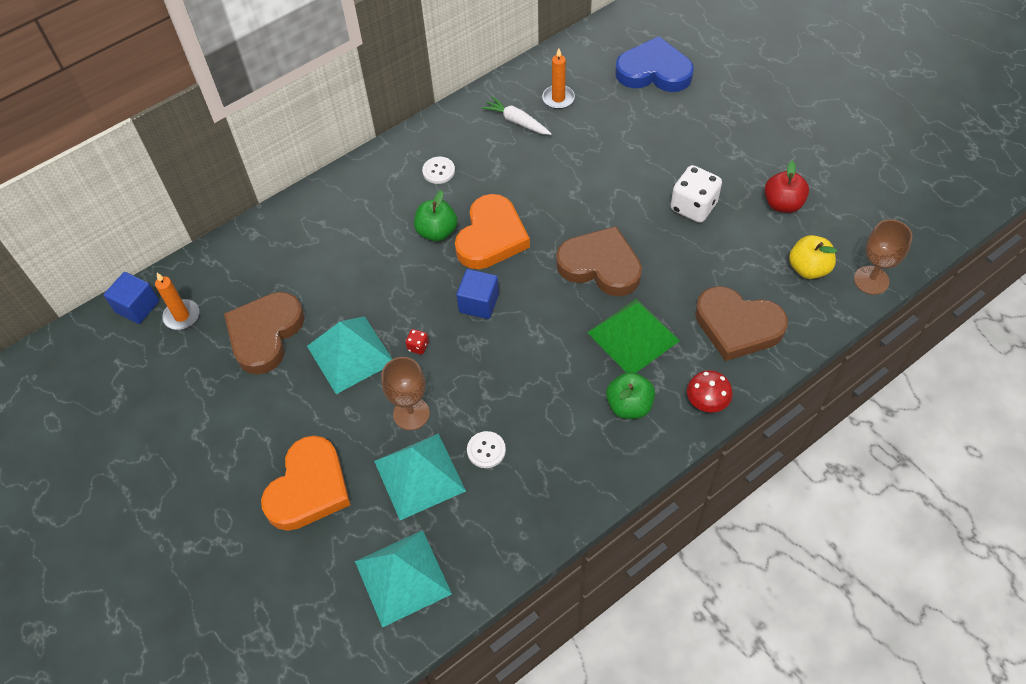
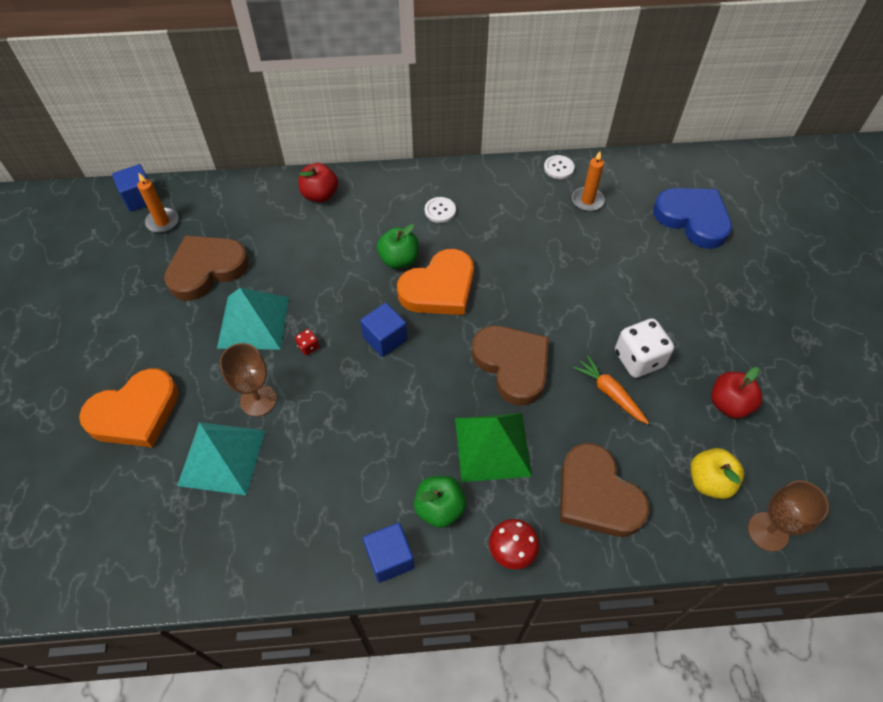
camera: 30 degrees right, 0 degrees up
turquoise pyramid [355,530,452,628] -> none
white button [467,431,506,468] -> white button moved to [544,155,575,179]
white carrot [482,96,552,135] -> none
none -> red apple [298,163,338,202]
none -> blue cube [363,523,414,583]
none -> orange carrot [573,355,649,424]

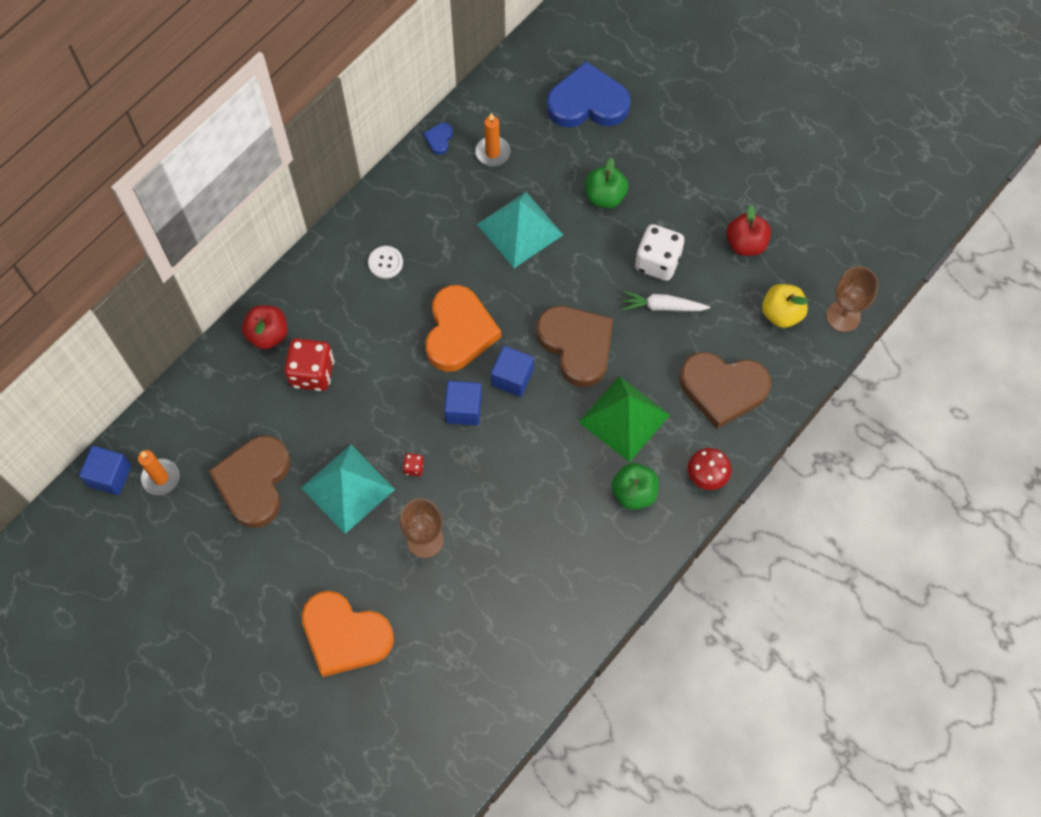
camera: 45 degrees left, 10 degrees up
orange heart [79,368,179,448] -> orange heart turned 105 degrees clockwise [301,591,394,677]
turquoise pyramid [177,422,265,495] -> turquoise pyramid moved to [477,192,563,268]
blue cube [363,523,414,583] -> blue cube moved to [491,346,534,397]
green apple [377,224,419,269] -> green apple moved to [585,157,628,208]
brown heart [472,326,549,405] -> brown heart turned 45 degrees clockwise [537,306,613,387]
white button [544,155,575,179] -> blue heart [423,123,453,155]
orange carrot [573,355,649,424] -> white carrot [622,291,710,311]
none -> red dice [284,338,334,391]

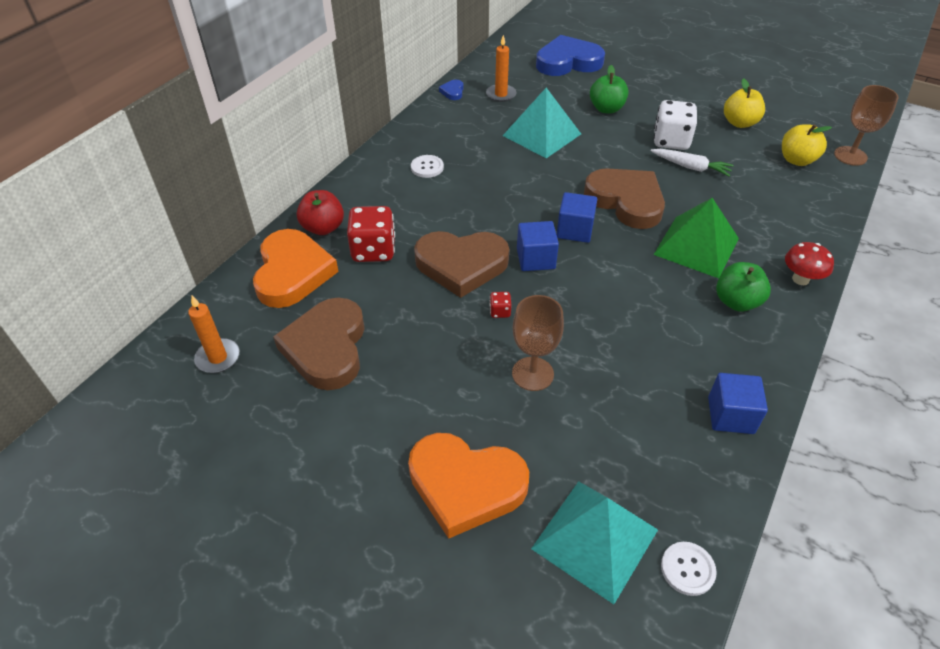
camera: 10 degrees left, 20 degrees down
blue cube [79,446,132,495] -> blue cube moved to [708,373,768,434]
turquoise pyramid [301,445,395,534] -> turquoise pyramid moved to [531,481,658,604]
orange heart [425,285,501,372] -> orange heart moved to [253,229,339,308]
white carrot [622,291,710,311] -> white carrot turned 150 degrees counterclockwise [651,149,734,177]
brown heart [680,352,771,429] -> brown heart moved to [414,231,509,298]
red apple [726,205,771,256] -> yellow apple [724,78,765,128]
none -> white button [661,542,717,596]

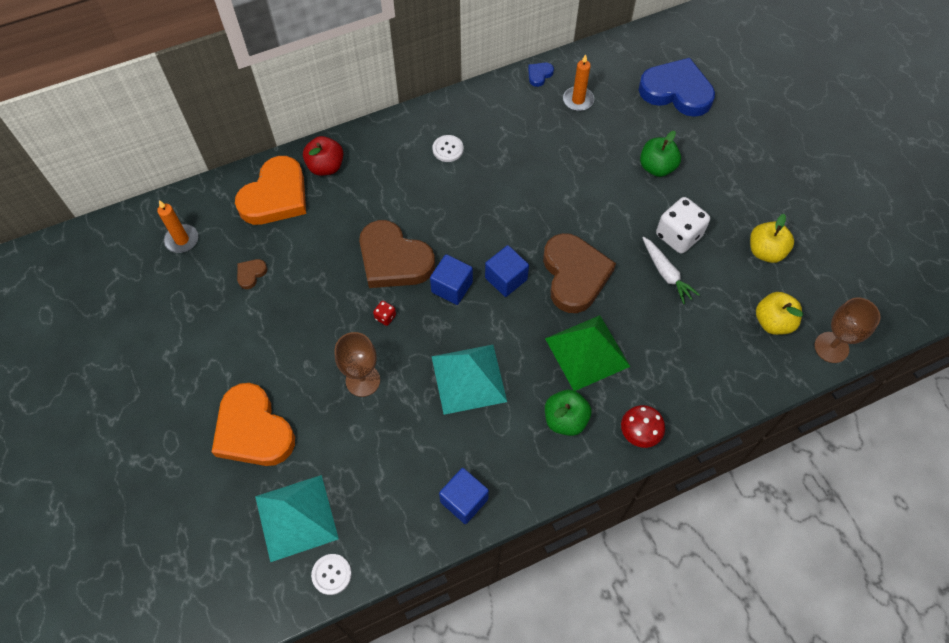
camera: 35 degrees right, 15 degrees up
brown heart [273,298,365,390] -> brown heart [237,259,267,289], size x0.41
red dice [347,206,395,262] -> none
turquoise pyramid [503,88,581,158] -> turquoise pyramid moved to [431,345,507,415]

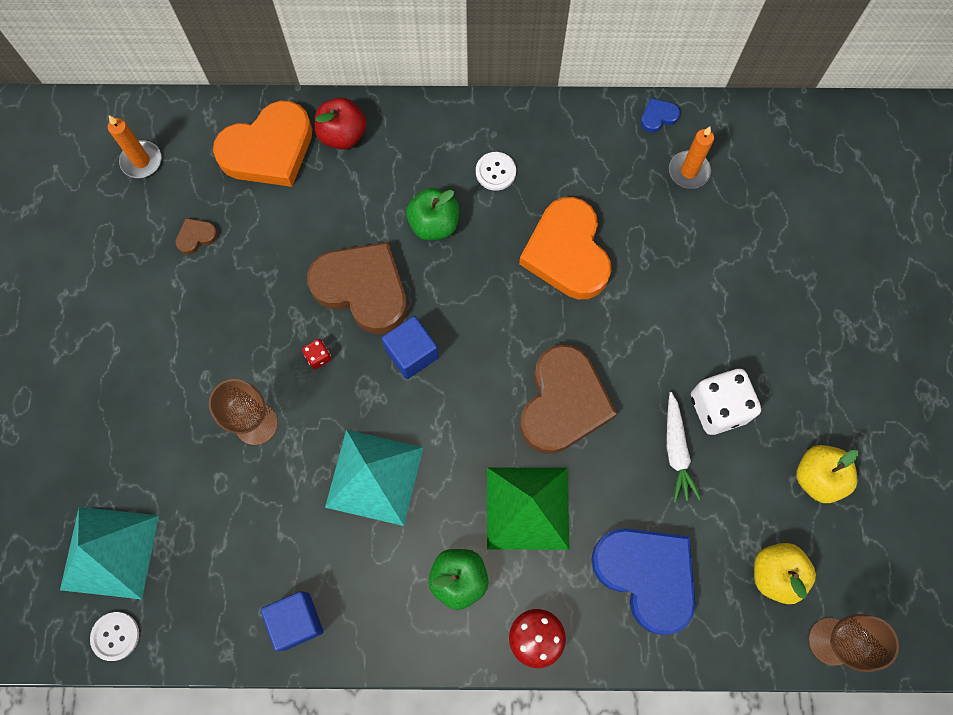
camera: 25 degrees right, 10 degrees up
orange heart [212,383,295,466] -> orange heart moved to [519,197,612,299]
brown heart [359,220,435,288] -> brown heart turned 150 degrees clockwise [307,242,407,334]
blue cube [485,245,529,297] -> none
blue heart [639,58,715,117] -> blue heart moved to [591,528,696,635]
green apple [640,131,681,177] -> green apple moved to [406,188,459,241]

